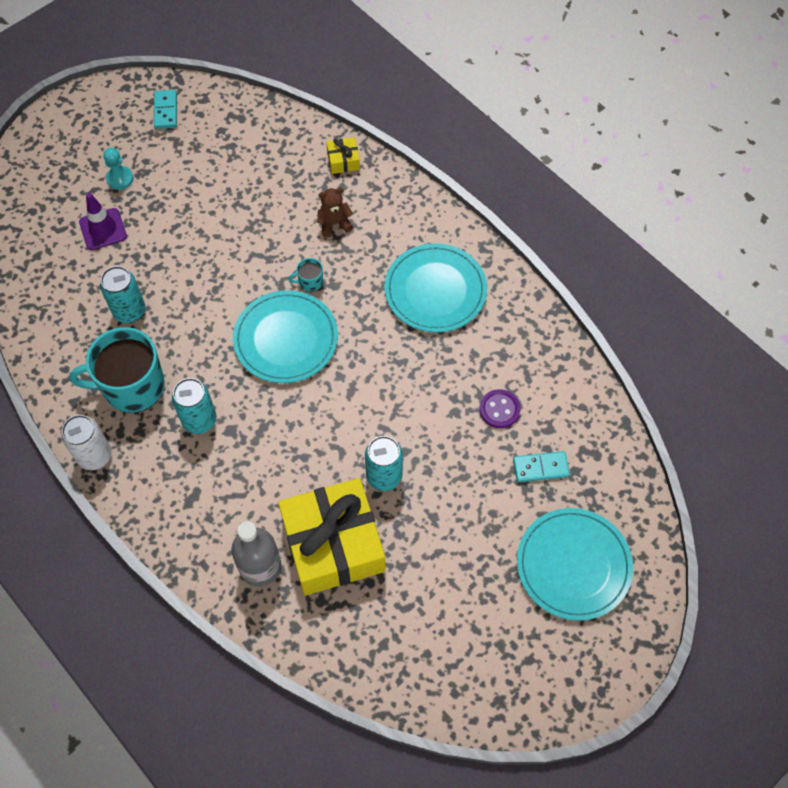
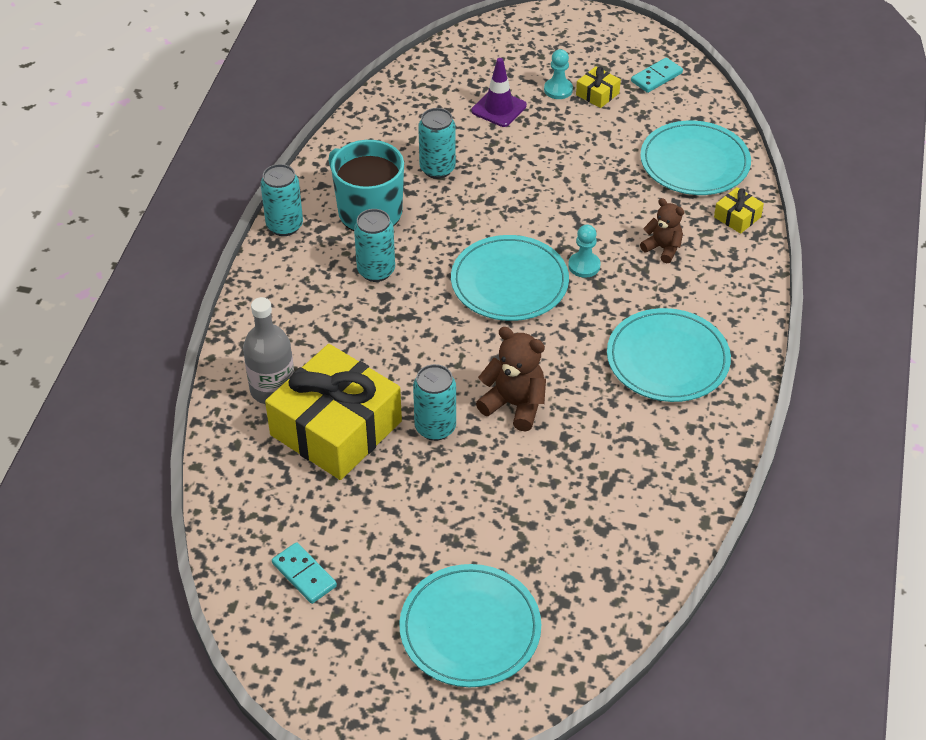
camera: 55 degrees right, 15 degrees down
white can [62,415,111,470] -> turquoise can [261,164,303,236]
turquoise mug [288,258,323,292] -> turquoise pawn [568,225,600,278]
purple button [480,389,520,428] -> none
turquoise domino [513,451,570,482] -> turquoise domino moved to [272,542,337,604]
none -> brown teddy bear [476,327,546,431]
none -> yellow gift [576,66,621,108]
none -> turquoise plate [640,121,751,195]

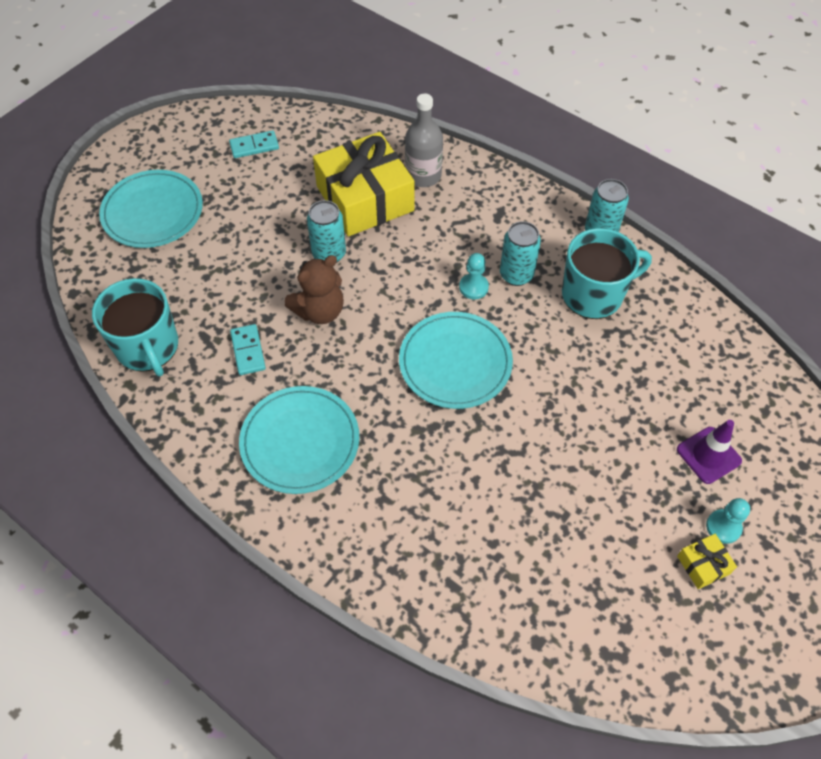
camera: 115 degrees right, 10 degrees up
turquoise can [418,108,456,179] -> none
turquoise pawn [568,225,600,278] -> turquoise pawn moved to [459,253,489,299]
turquoise domino [631,57,683,93] -> turquoise domino moved to [230,324,266,375]
turquoise plate [640,121,751,195] -> none
brown teddy bear [640,198,684,263] -> none
yellow gift [714,187,764,234] -> none
none -> turquoise mug [92,278,178,376]

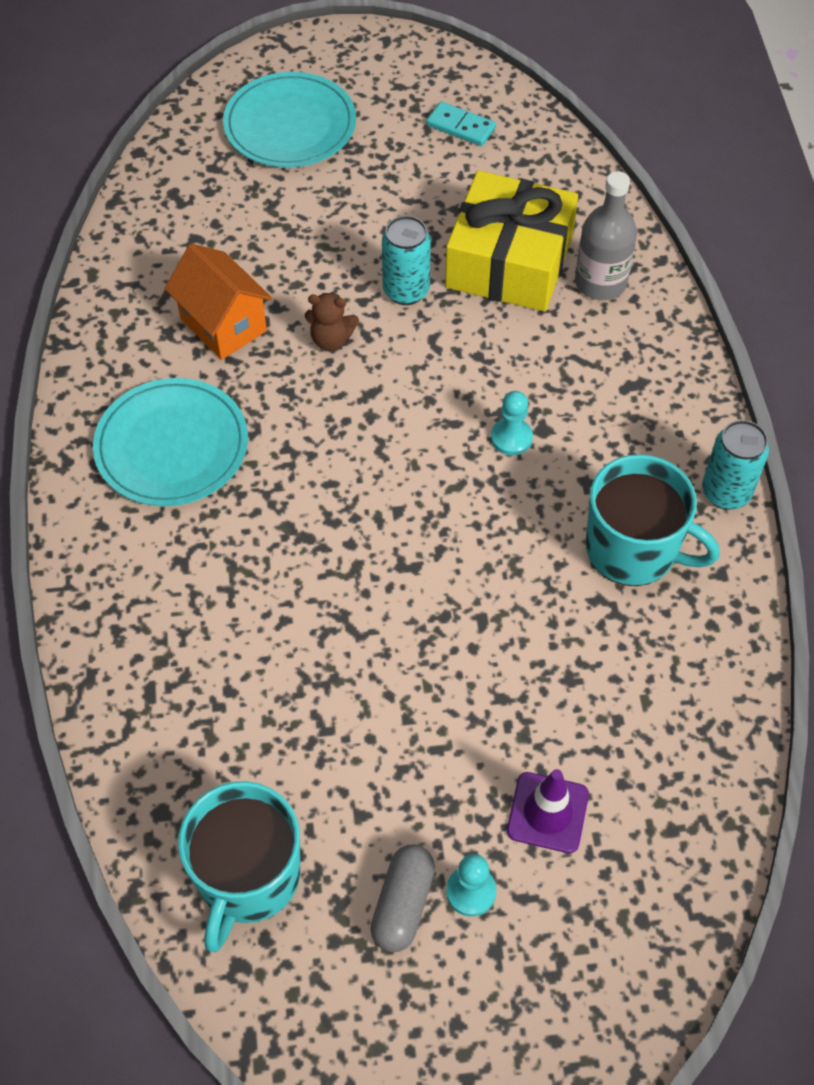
camera: 45 degrees right, 0 degrees up
turquoise mug [92,278,178,376] -> turquoise mug moved to [178,781,300,952]
turquoise domino [230,324,266,375] -> orange house [165,244,272,360]
brown teddy bear [285,255,344,324] -> brown teddy bear [305,292,359,351], size x0.65
turquoise plate [399,312,513,409] -> none
turquoise can [500,221,541,286] -> none
yellow gift [677,534,737,589] -> grey capsule [370,844,435,952]

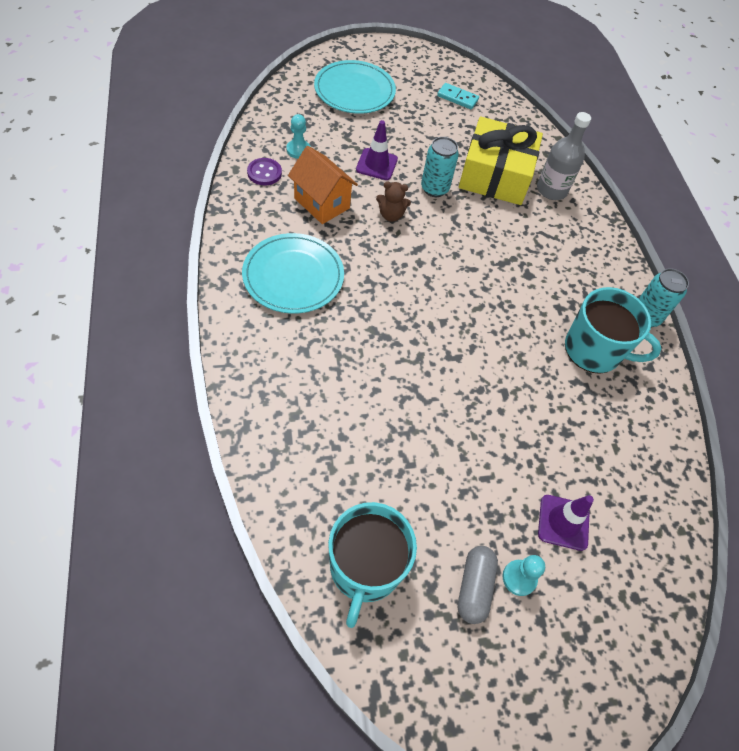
camera: 10 degrees left, 0 degrees up
turquoise pawn [491,391,533,455] -> turquoise pawn moved to [286,114,310,159]
none -> purple button [247,158,282,185]
none -> purple traffic cone [356,120,398,180]

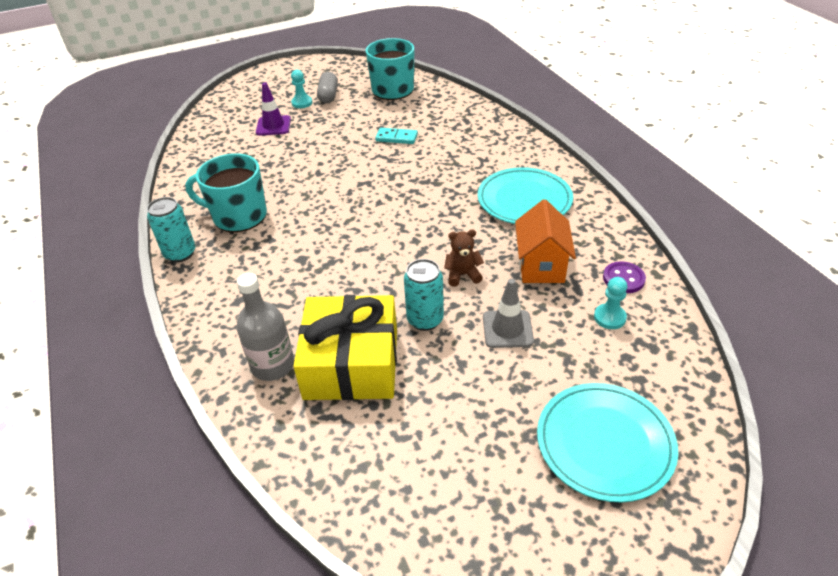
camera: 175 degrees right, 15 degrees down
orange house [288,146,358,224] -> orange house turned 60 degrees clockwise [515,199,576,283]
purple traffic cone [356,120,398,180] -> grey traffic cone [483,279,534,348]
turquoise domino [437,83,479,110] -> turquoise domino moved to [375,128,418,144]

